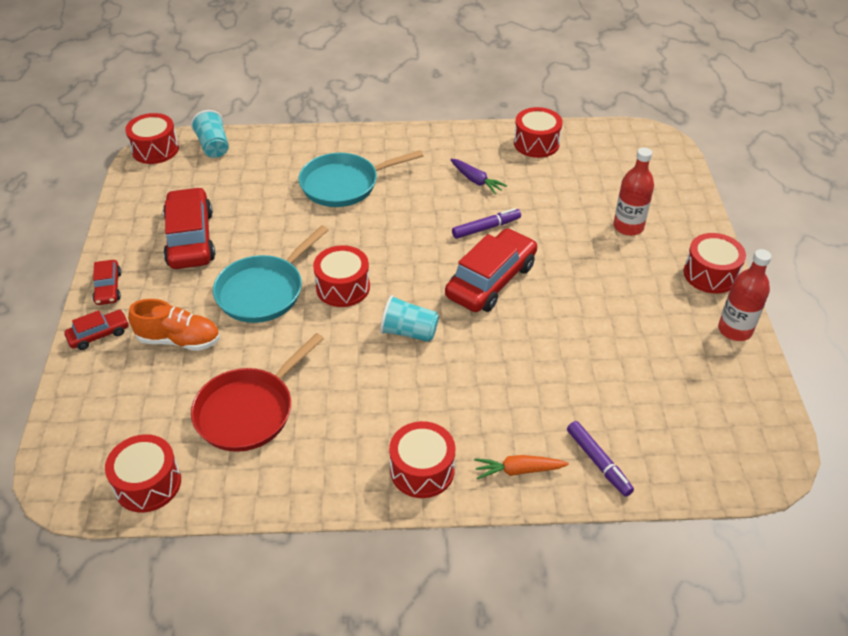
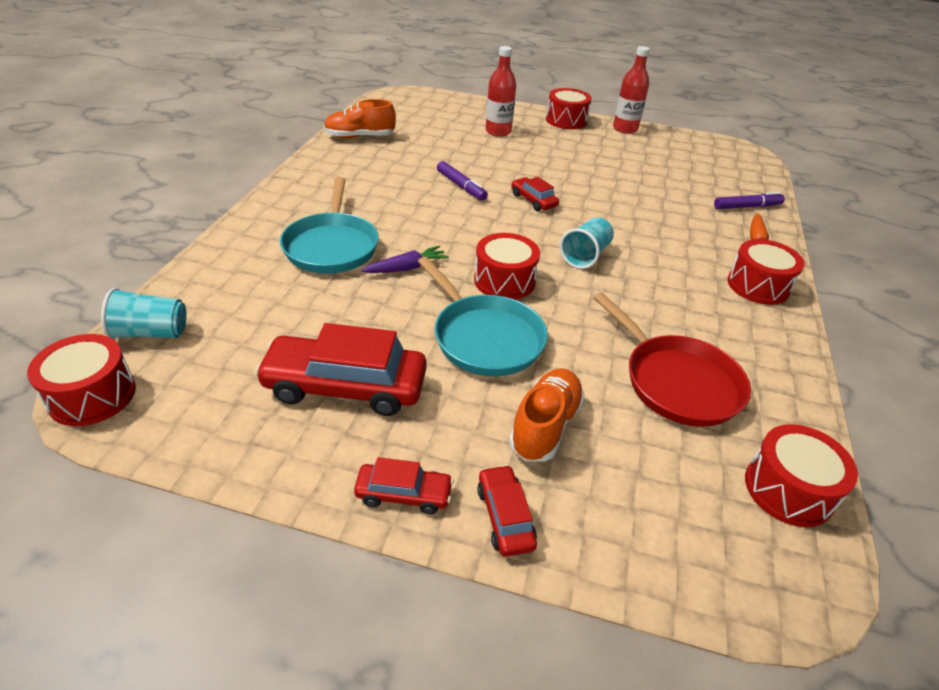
camera: 75 degrees left, 5 degrees down
red car [445,228,537,312] -> red car [511,177,559,211], size x0.51
purple carrot [450,159,507,194] -> purple carrot moved to [361,246,449,273]
purple marker [452,208,521,239] -> purple marker turned 150 degrees clockwise [437,161,488,200]
red drum [514,107,563,158] -> orange shoe [324,99,396,138]

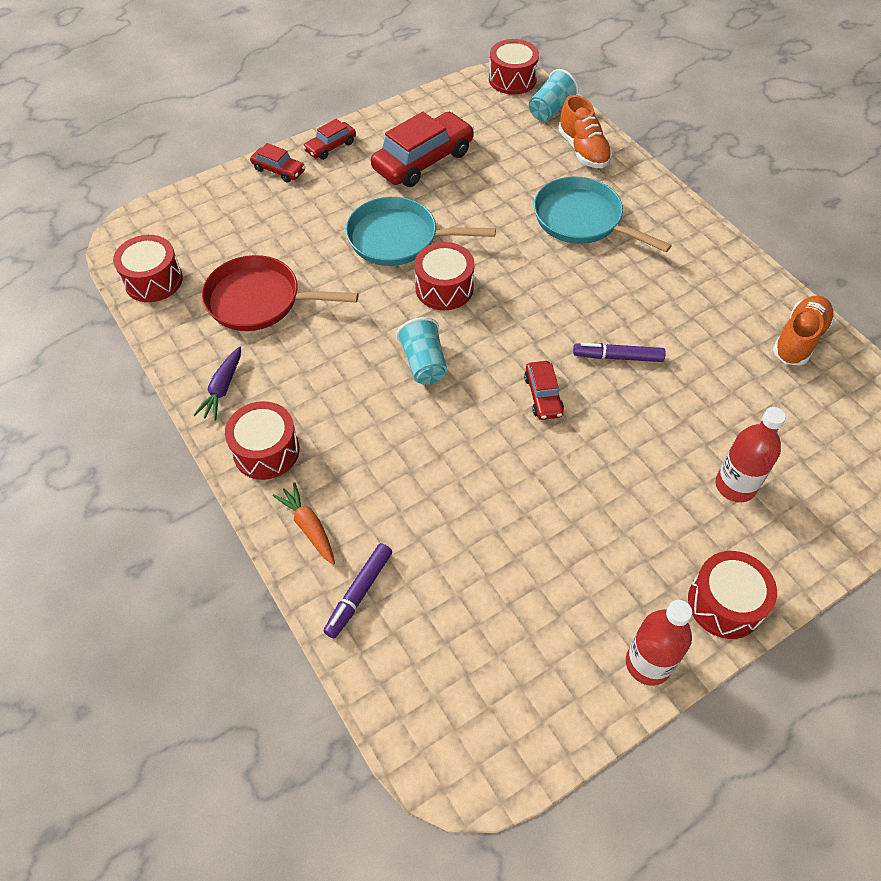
camera: 135 degrees right, 15 degrees up
purple carrot [361,246,449,273] -> purple carrot moved to [193,347,241,421]
orange shoe [509,368,585,462] -> orange shoe moved to [558,95,612,168]
red car [511,177,559,211] -> red car turned 75 degrees clockwise [524,361,564,420]

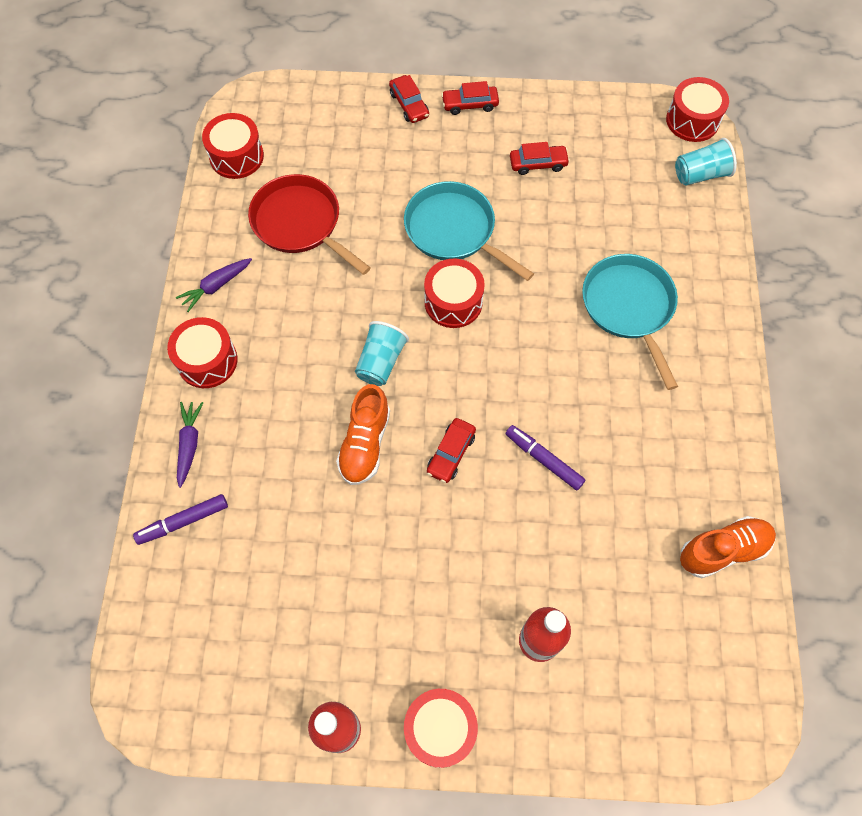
camera: 35 degrees right, 10 degrees up
orange carrot [273,482,335,565] -> purple carrot [177,402,203,488]
red car [371,112,474,187] -> red car [510,142,570,175], size x0.51
orange shoe [558,95,612,168] -> orange shoe moved to [336,384,390,485]

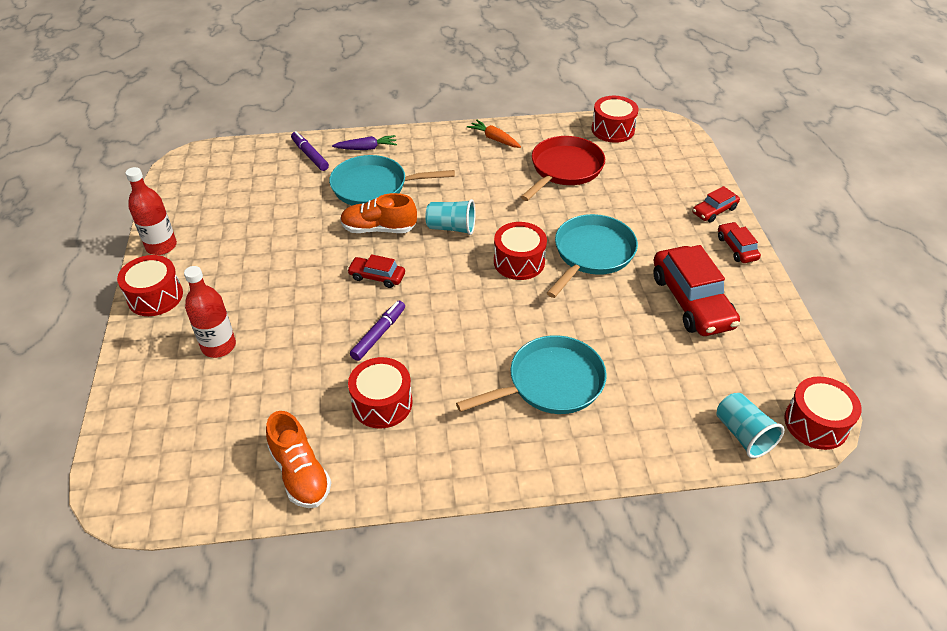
camera: 80 degrees right, 20 degrees down
red drum [167,317,238,388] -> red drum moved to [348,357,412,428]
purple carrot [176,258,252,312] -> orange carrot [467,120,521,148]
red car [510,142,570,175] -> red car [653,245,740,336], size x1.96
none -> turquoise pan [329,155,455,206]

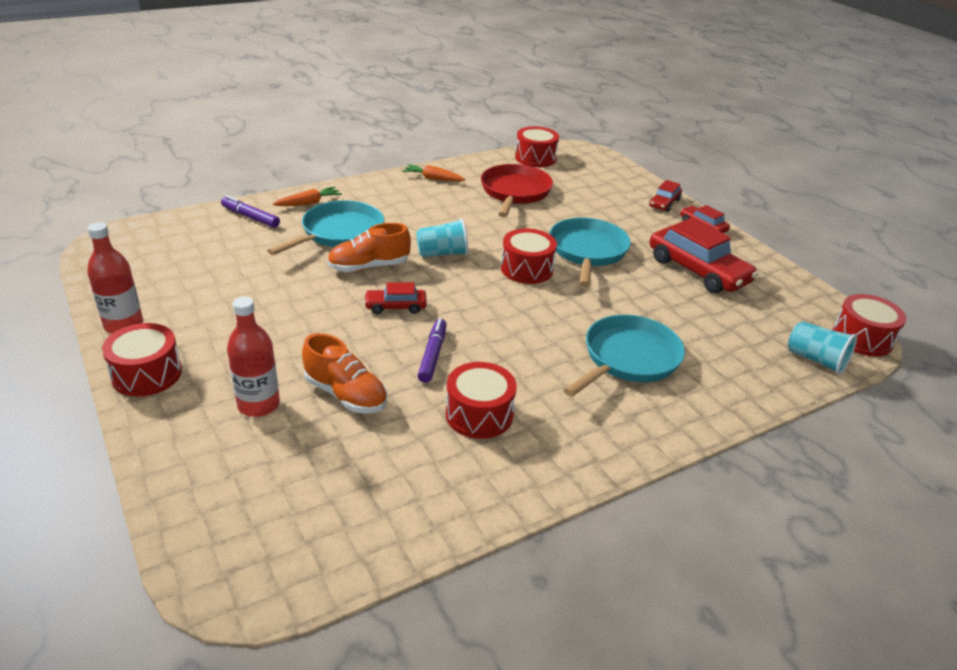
camera: 25 degrees left, 10 degrees down
orange shoe [266,411,331,508] -> orange shoe moved to [302,333,387,413]
turquoise pan [329,155,455,206] -> turquoise pan turned 150 degrees clockwise [267,200,384,255]
purple carrot [332,135,397,150] -> orange carrot [273,187,342,206]

